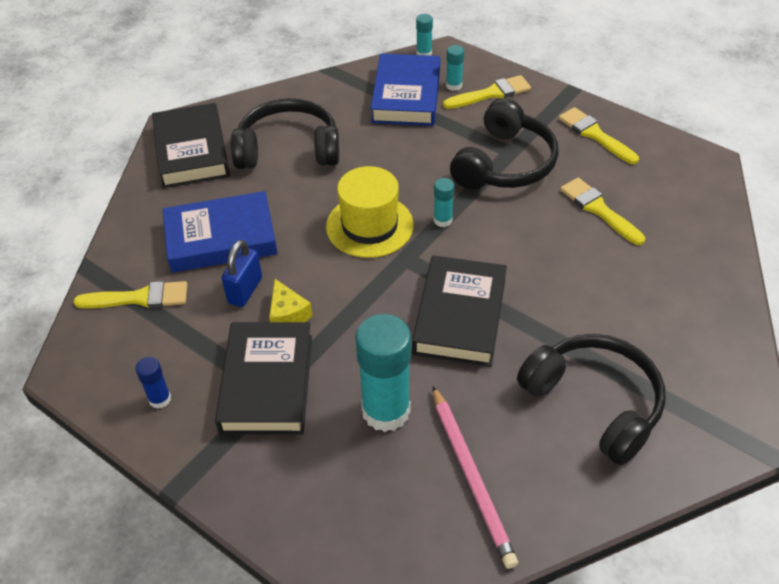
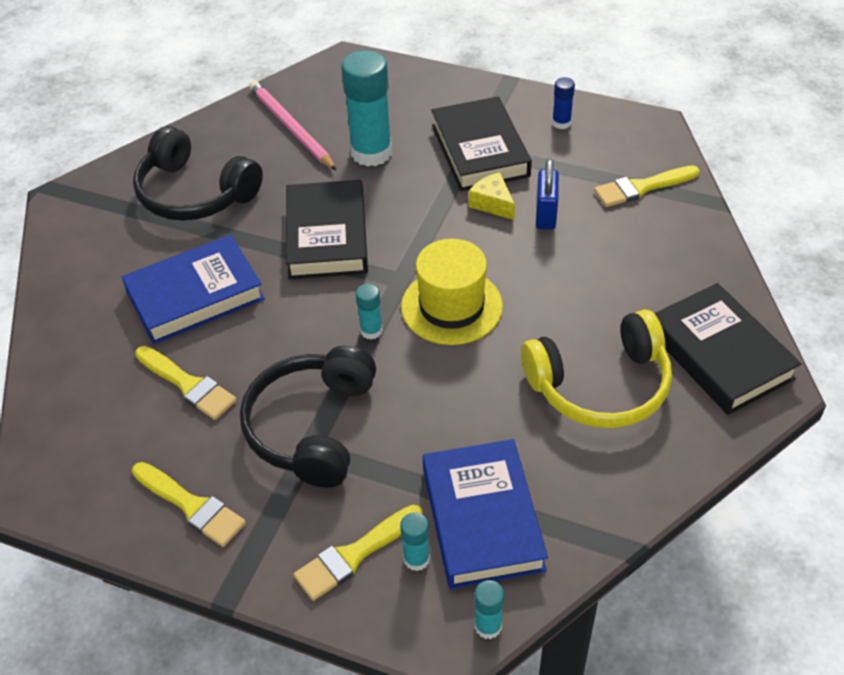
camera: 165 degrees right, 0 degrees up
blue book [163,191,277,273] -> blue book moved to [122,235,265,344]
black headphones [231,98,339,169] -> yellow headphones [521,310,672,428]

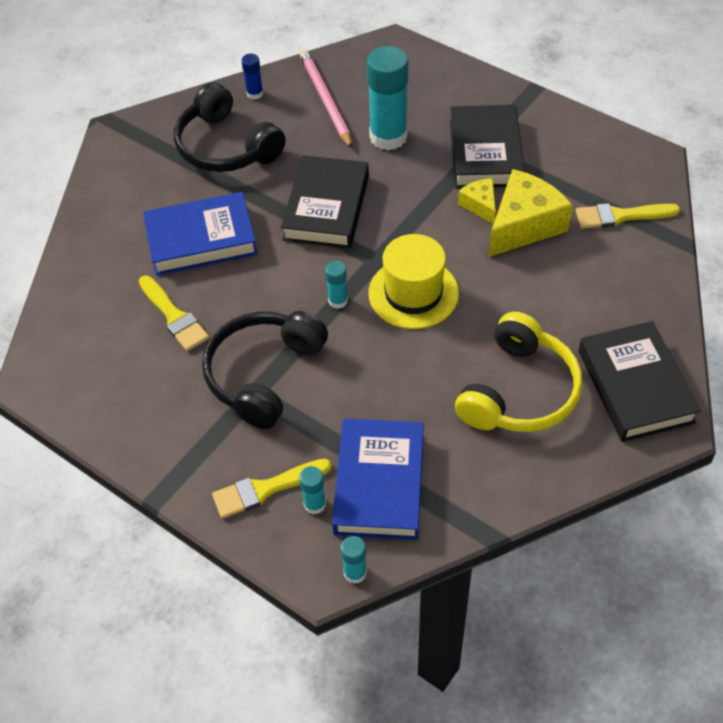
camera: 15 degrees right, 5 degrees up
yellow brush [132,462,246,547] -> none
yellow headphones [521,310,672,428] -> yellow headphones turned 60 degrees counterclockwise [455,312,582,432]
blue padlock [536,159,559,230] -> yellow cheese [489,169,573,257]
blue glue stick [552,77,575,129] -> blue glue stick moved to [241,54,263,100]

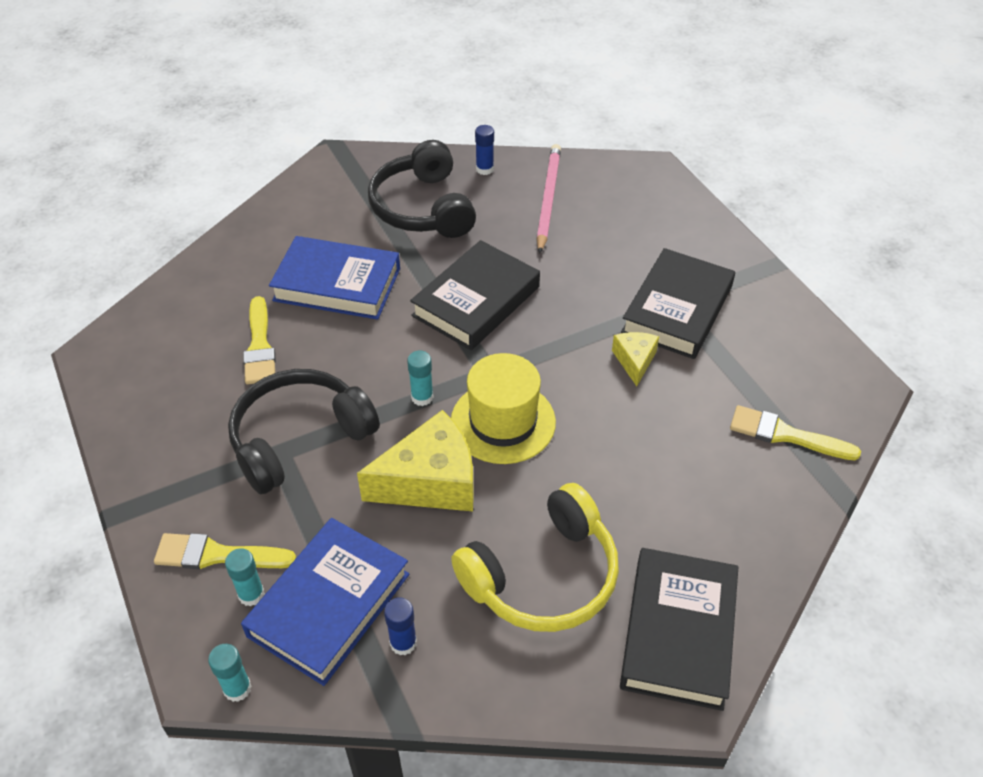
camera: 25 degrees right, 5 degrees down
turquoise glue stick [367,46,408,150] -> none
yellow cheese [489,169,573,257] -> yellow cheese moved to [357,410,474,511]
none -> blue glue stick [384,597,417,655]

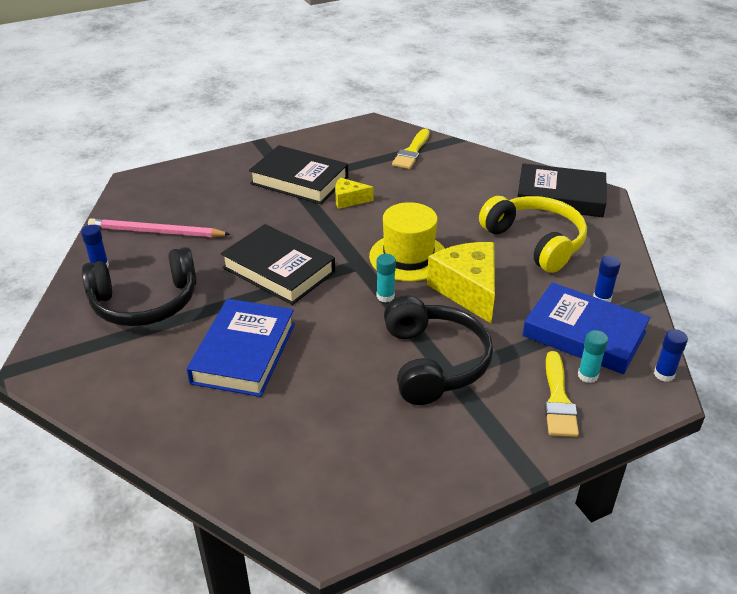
camera: 90 degrees left, 10 degrees down
turquoise glue stick [208,644,252,702] -> blue glue stick [654,329,688,382]
black headphones [228,369,380,494] -> black headphones turned 150 degrees counterclockwise [384,295,493,405]
yellow brush [243,296,276,384] -> none

